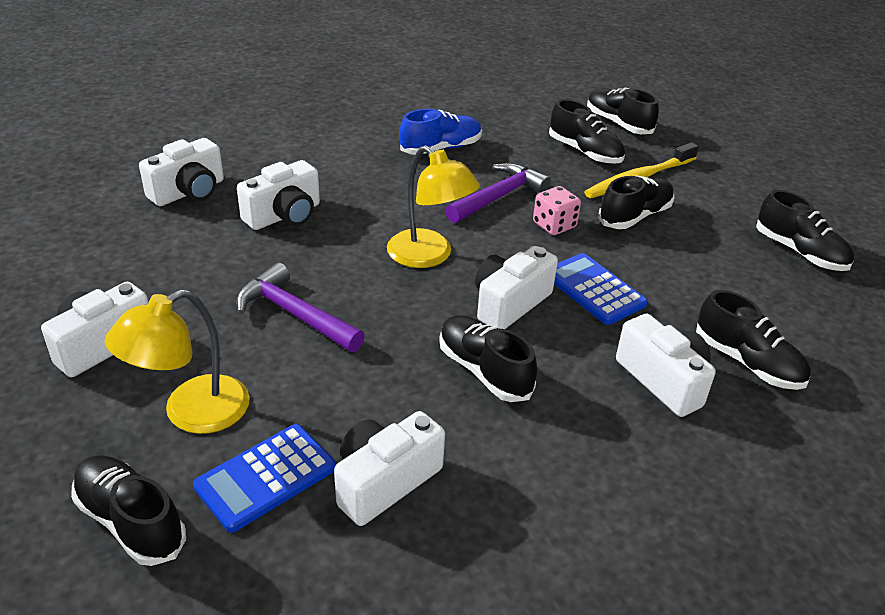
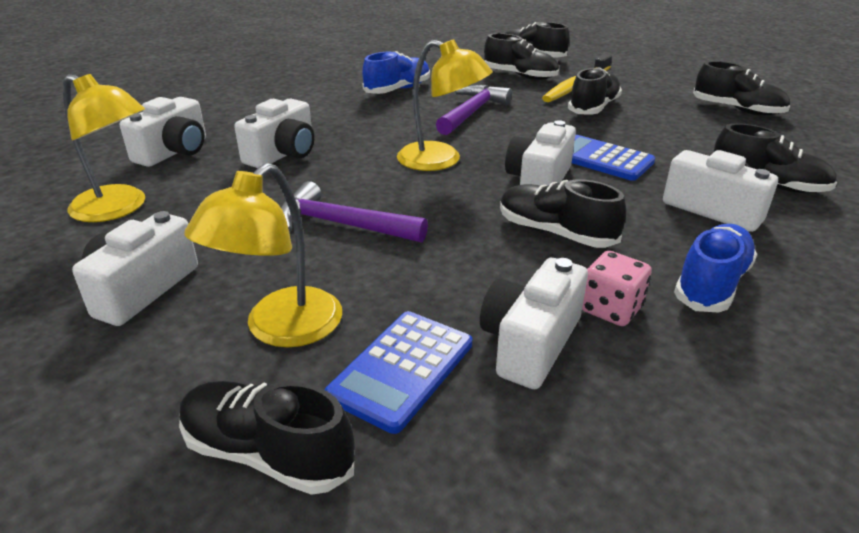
camera: 15 degrees left, 5 degrees down
pink dice [533,186,581,235] -> pink dice moved to [582,251,652,326]
none -> yellow lamp [63,74,145,222]
none -> blue shoe [674,224,757,313]

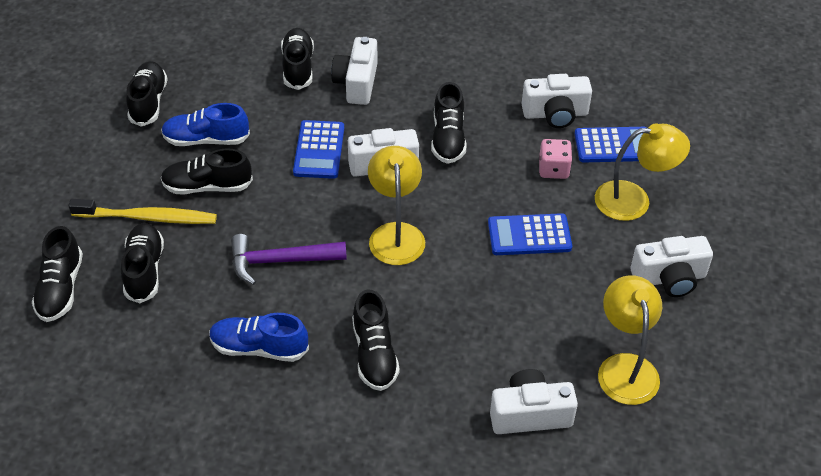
camera: 125 degrees left, 15 degrees up
black shoe [179,381,355,495] -> black shoe moved to [352,289,400,391]
white camera [234,99,314,168] -> none
purple hammer [281,181,428,243] -> blue calculator [488,213,572,255]
pink dice [582,251,652,326] -> pink dice moved to [539,139,572,179]
blue shoe [674,224,757,313] -> blue shoe moved to [161,103,250,146]

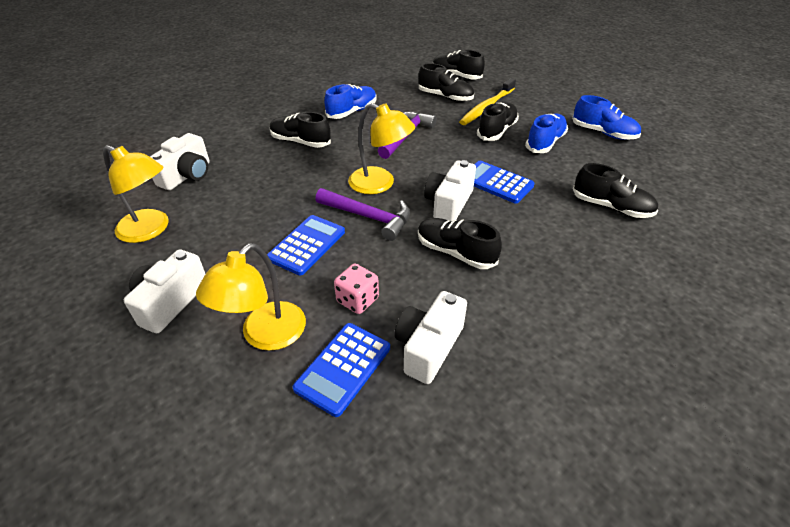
camera: 125 degrees right, 5 degrees down
black shoe [126,61,168,127] -> blue shoe [572,95,641,140]
white camera [331,37,378,105] -> none
none -> purple hammer [315,188,410,241]

